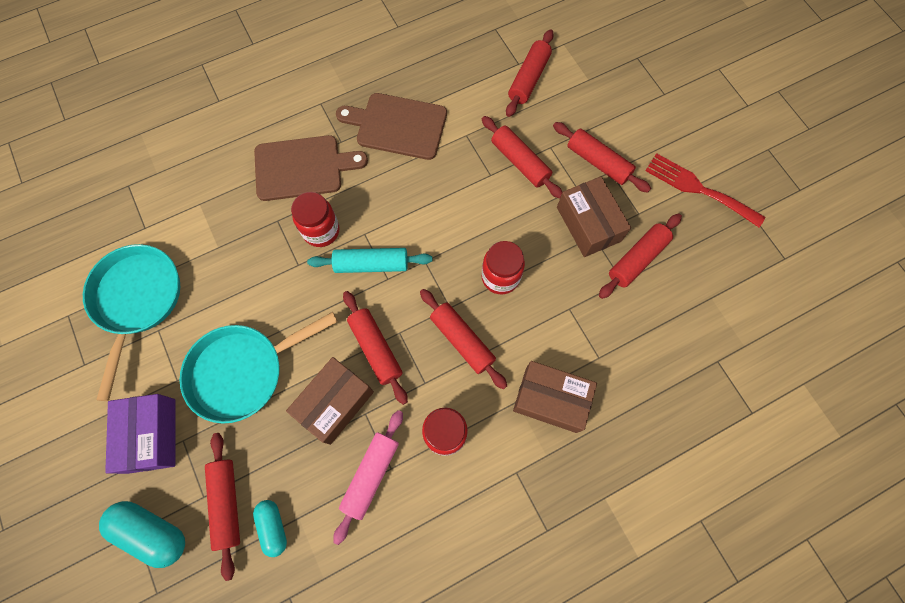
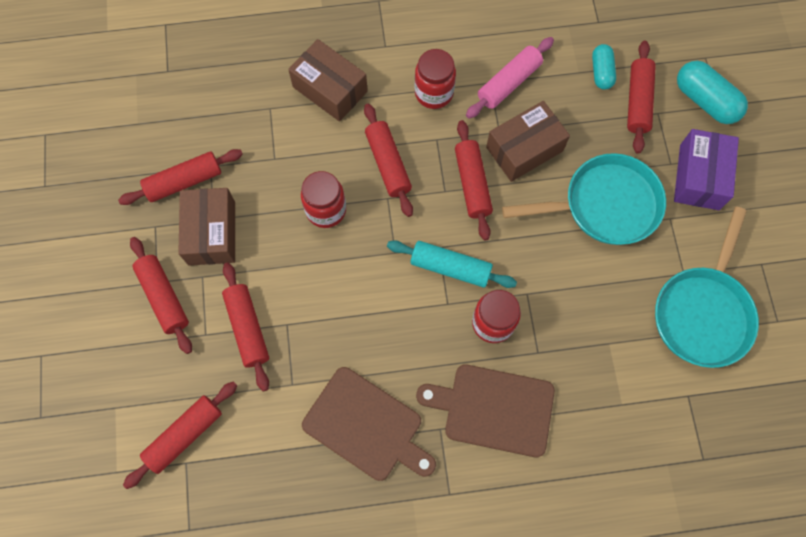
camera: 160 degrees left, 0 degrees up
red fork [645,153,765,227] -> none

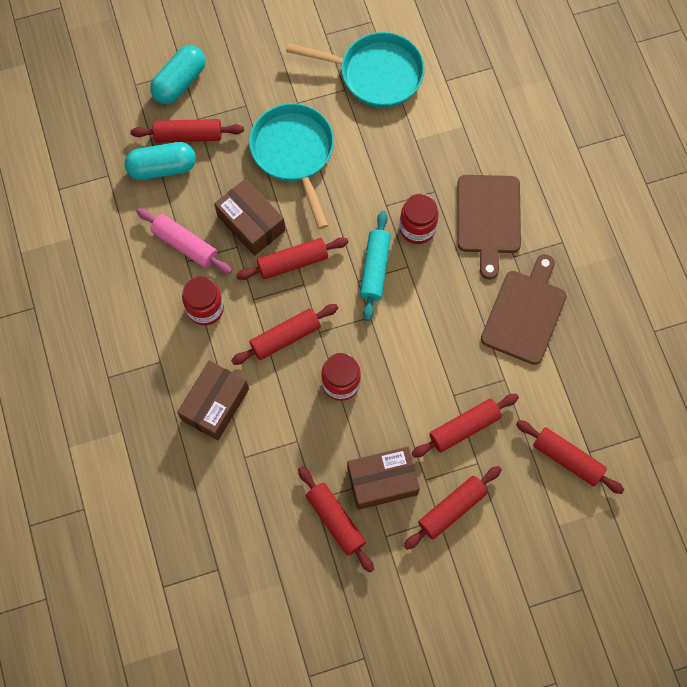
camera: 100 degrees left, 0 degrees up
turquoise capsule [592,44,616,90] -> turquoise capsule [125,142,196,180], size x1.60
purple box [674,129,739,210] -> none

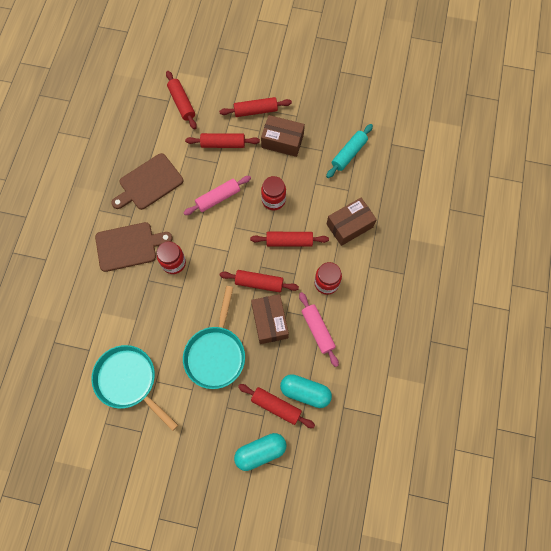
camera: 150 degrees left, 0 degrees up
red rolling pin [298,467,374,572] -> none
turquoise rolling pin [360,211,391,321] -> turquoise rolling pin moved to [326,124,373,178]
brown cutting board [457,175,521,280] -> brown cutting board turned 45 degrees clockwise [95,222,173,272]
none -> pink rolling pin [184,176,251,215]

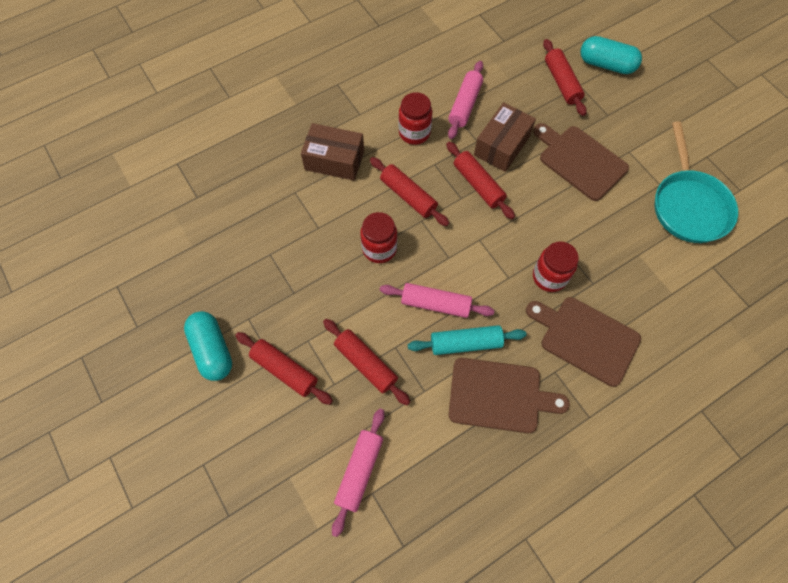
camera: 135 degrees left, 5 degrees down
red rolling pin [166,71,197,129] -> pink rolling pin [332,408,385,537]
turquoise pan [183,286,245,389] -> brown cutting board [533,123,629,201]
brown box [261,115,305,157] -> none
turquoise capsule [280,374,332,408] -> turquoise capsule moved to [184,311,232,381]
turquoise rolling pin [326,124,373,178] -> turquoise rolling pin moved to [408,325,527,355]

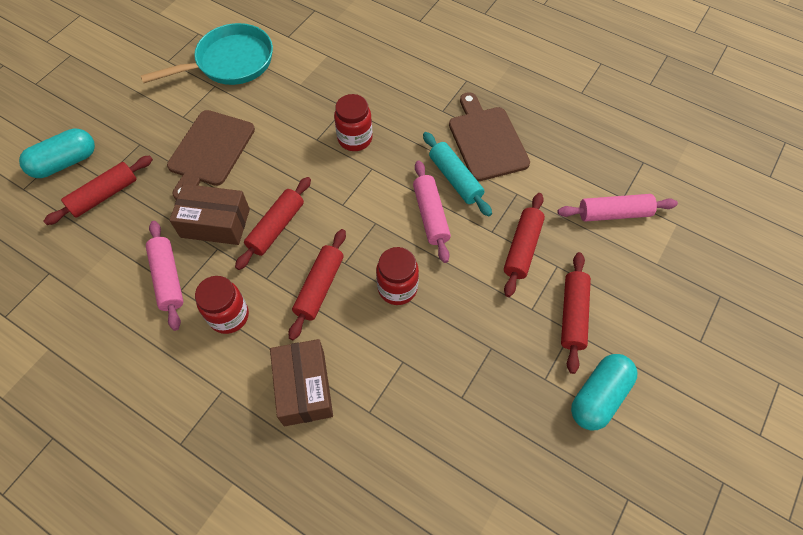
camera: 115 degrees left, 5 degrees down
pink rolling pin [448,61,483,139] -> pink rolling pin turned 75 degrees clockwise [146,221,184,331]
brown cutting board [526,297,641,387] -> none
turquoise capsule [580,36,642,74] -> turquoise capsule turned 60 degrees clockwise [19,129,95,178]

